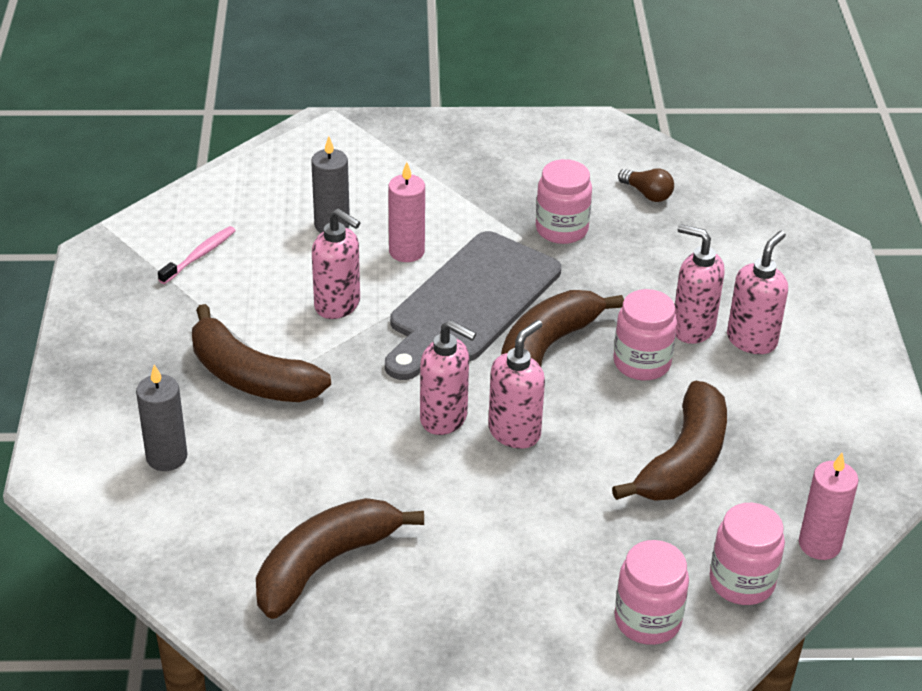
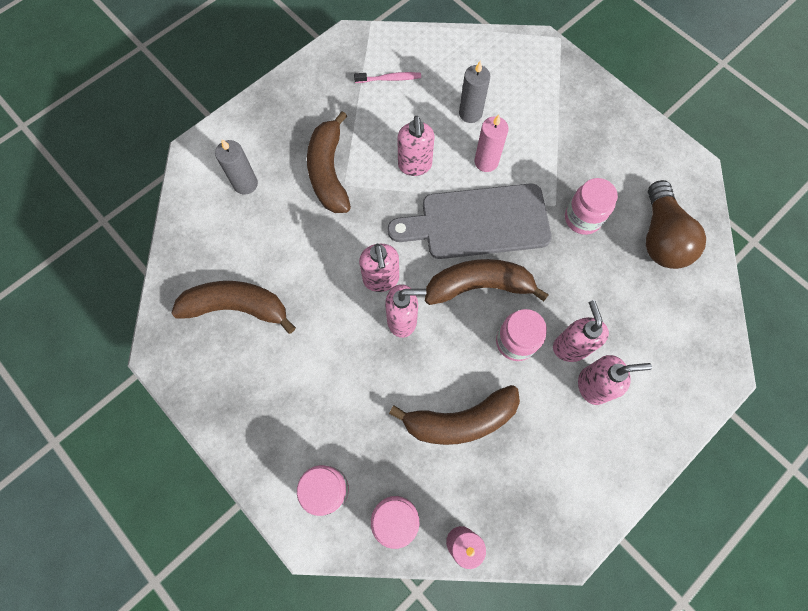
camera: 50 degrees right, 30 degrees up
brown light bulb [618,168,674,202] -> brown light bulb [646,180,706,269], size x2.09

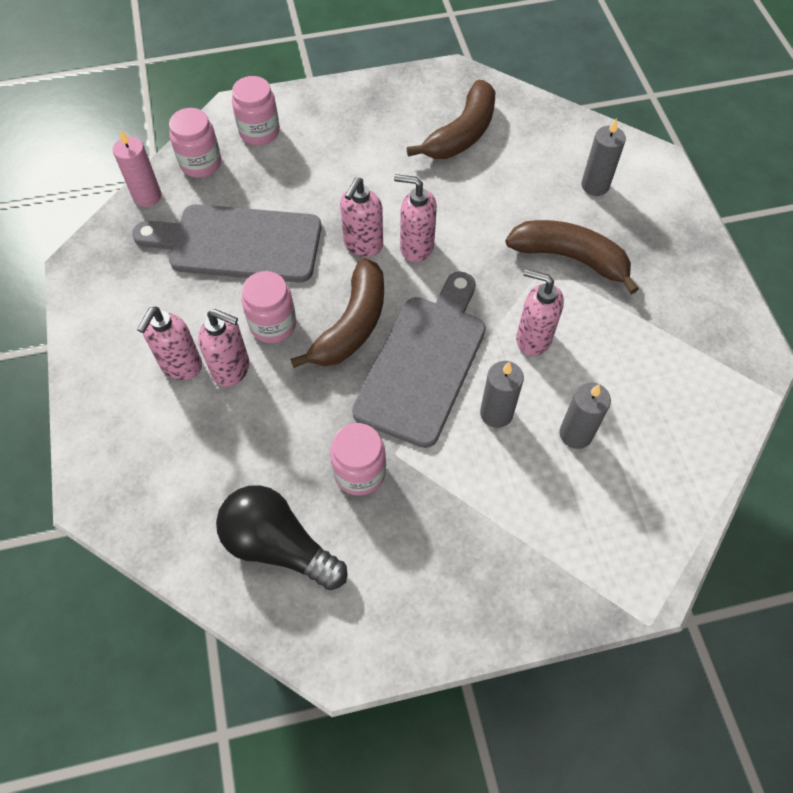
camera: 120 degrees right, 10 degrees down
pink toothbrush [354,72,421,83] -> none
brown banana [389,385,520,445] -> grey cutting board [132,204,321,283]
pink candle [475,114,509,172] -> grey candle [480,361,524,428]
brown light bulb [646,180,706,269] -> black light bulb [216,485,348,590]

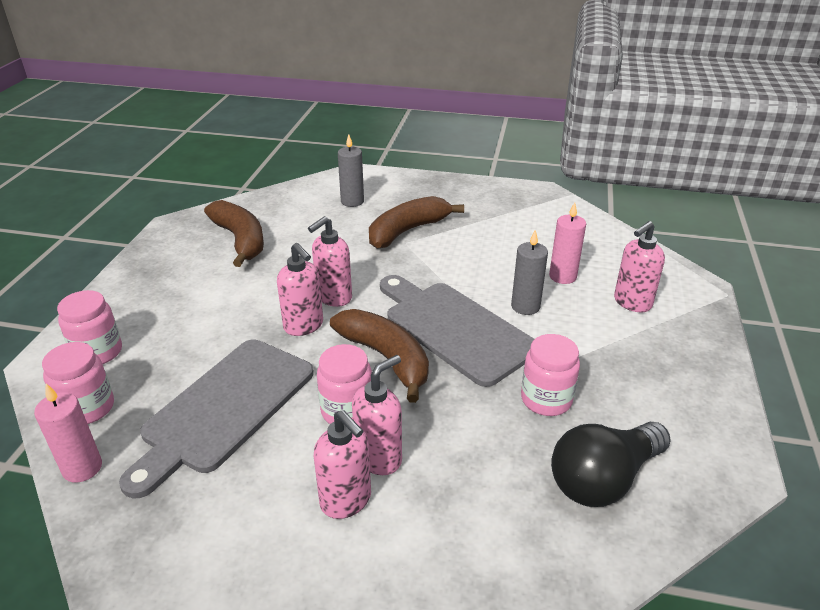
camera: 65 degrees left, 25 degrees down
pink soap dispenser [516,269,564,356] -> pink soap dispenser moved to [614,221,665,312]
grey candle [559,382,611,449] -> pink candle [549,202,586,284]

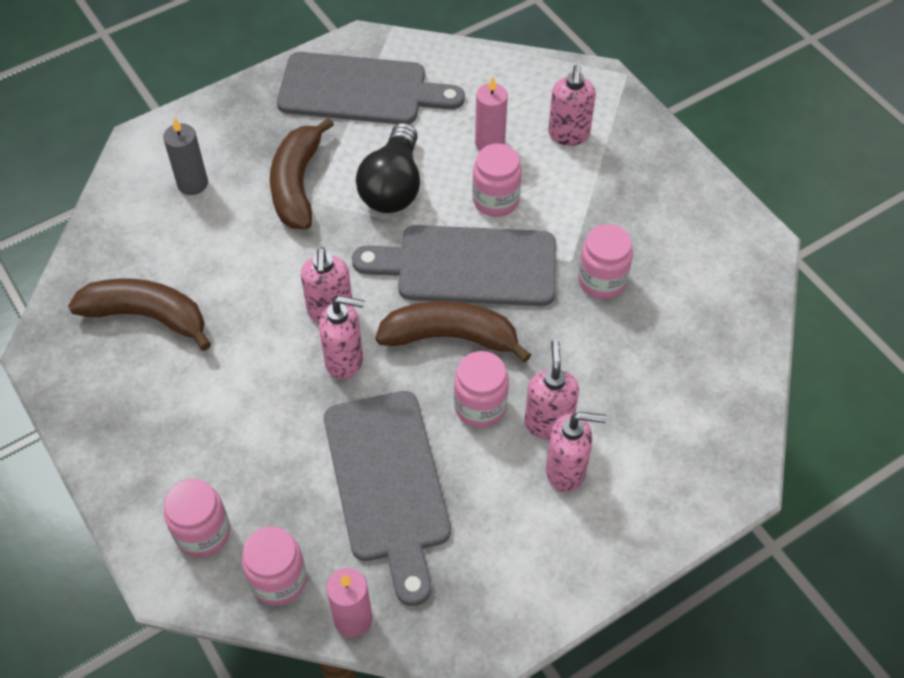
camera: 45 degrees left, 20 degrees up
grey candle [511,230,548,315] -> pink jar [472,144,522,217]
black light bulb [551,422,671,507] -> black light bulb moved to [356,123,420,213]
none -> grey cutting board [277,52,465,124]

